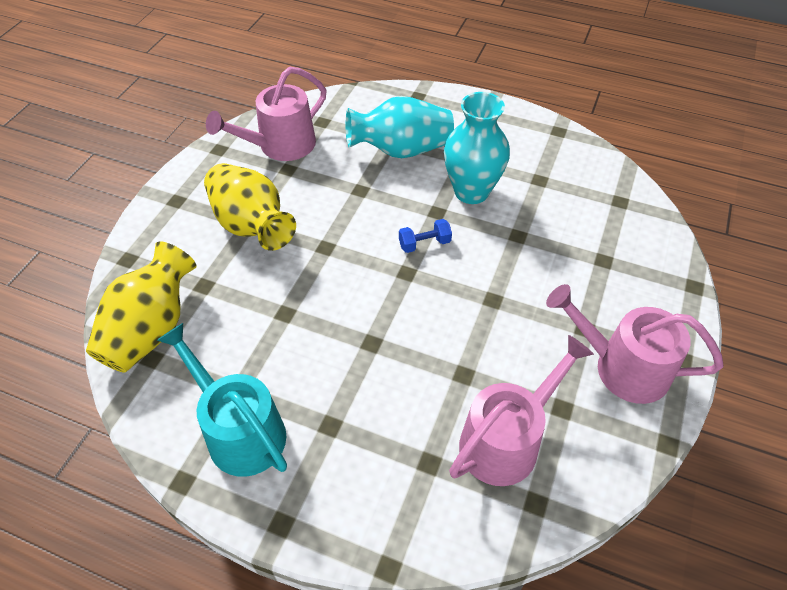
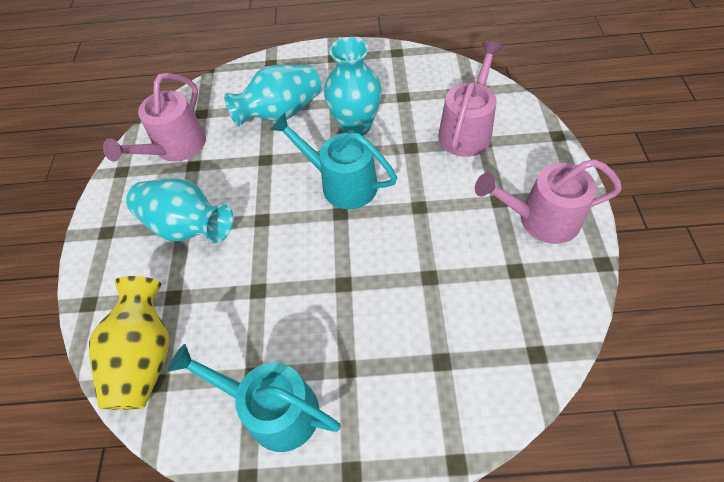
camera: 20 degrees left, 5 degrees up
yellow vase [204,163,296,251] -> turquoise vase [126,178,233,244]
blue dumbbell [399,219,452,253] -> turquoise watering can [270,113,397,209]
pink watering can [449,335,594,486] -> pink watering can moved to [438,41,502,157]

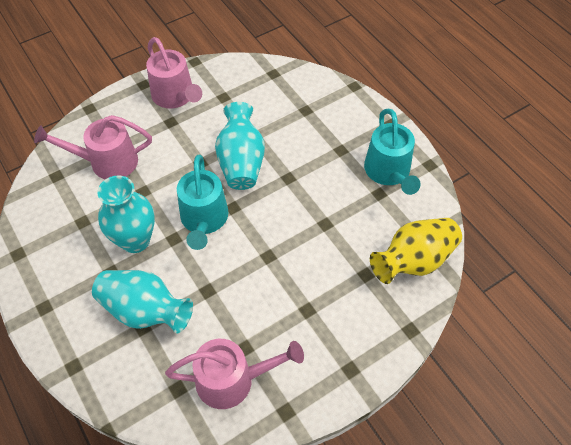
camera: 125 degrees left, 0 degrees up
turquoise vase [126,178,233,244] -> turquoise vase moved to [215,102,265,190]

